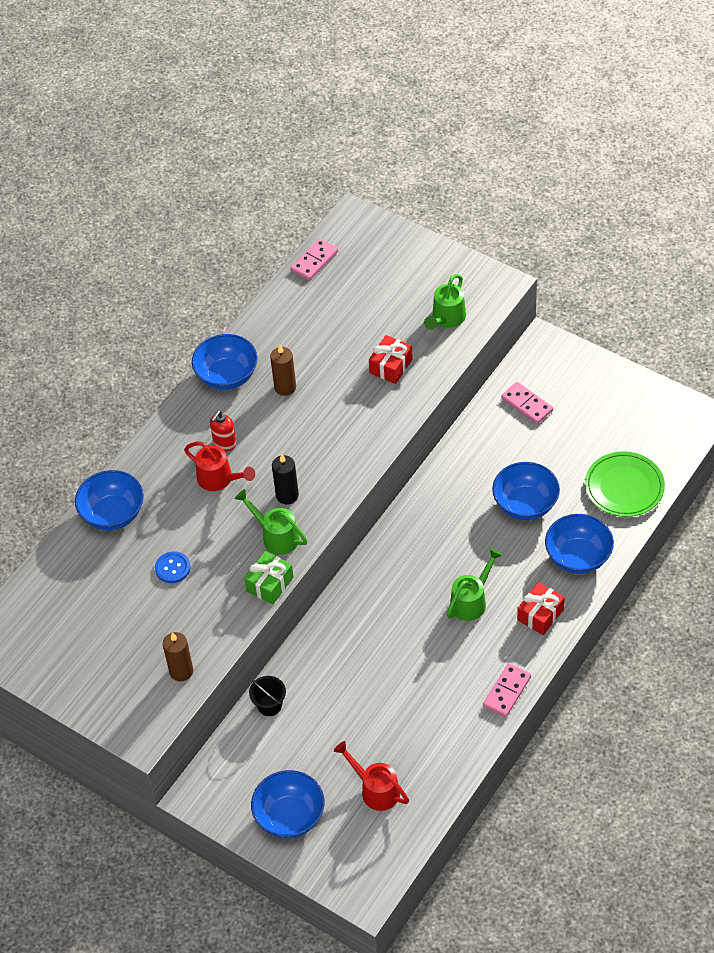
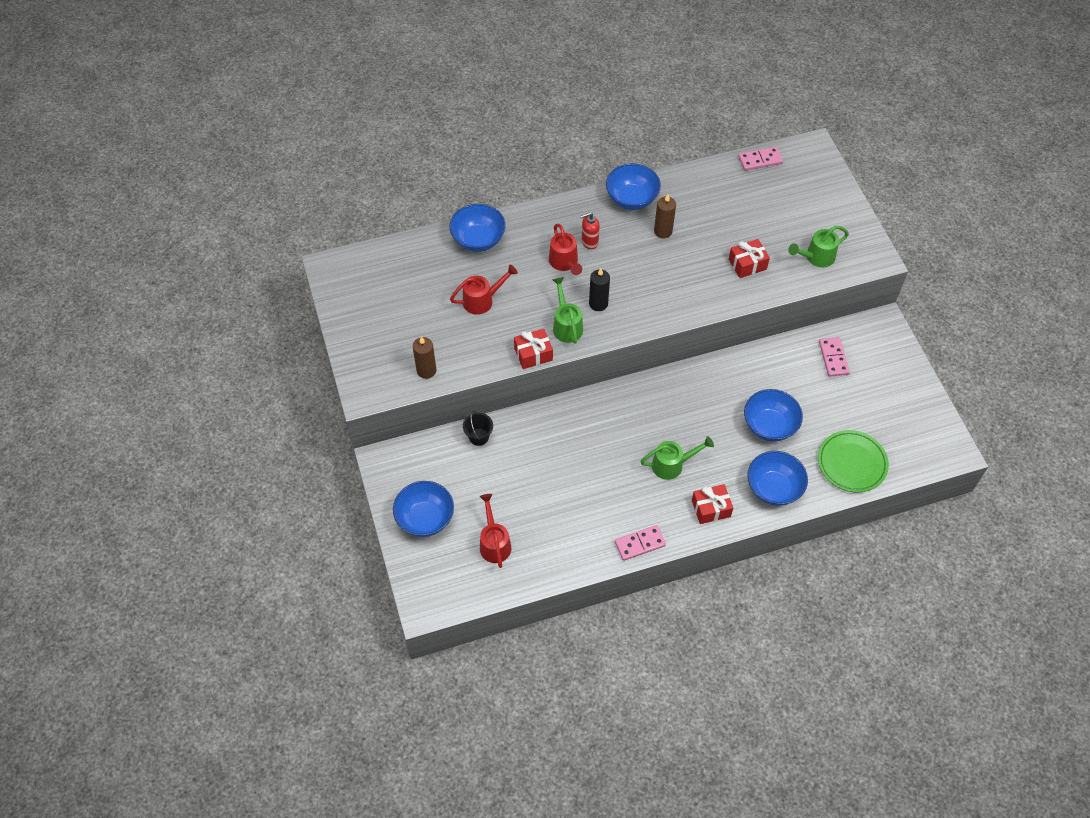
camera: 35 degrees right, 5 degrees up
blue button [155,551,190,583] -> red watering can [450,265,518,315]
green gift [244,551,294,605] -> red gift [514,329,553,369]

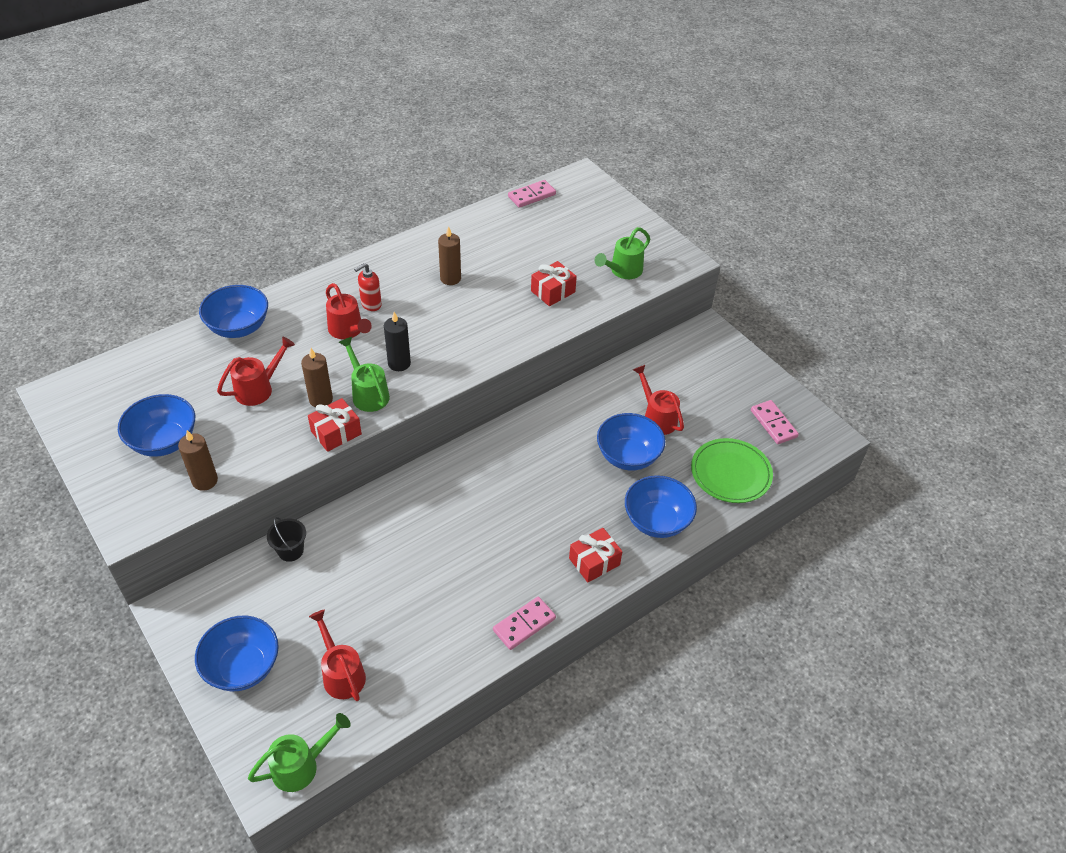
camera: 20 degrees left, 10 degrees down
blue bowl [606,163,661,210] -> blue bowl moved to [118,394,195,457]
green watering can [640,436,714,480] -> green watering can moved to [248,713,351,792]
pink domino [819,337,850,377] -> pink domino moved to [751,400,799,444]
none -> brown candle [301,348,333,407]
none -> red watering can [633,365,684,435]

